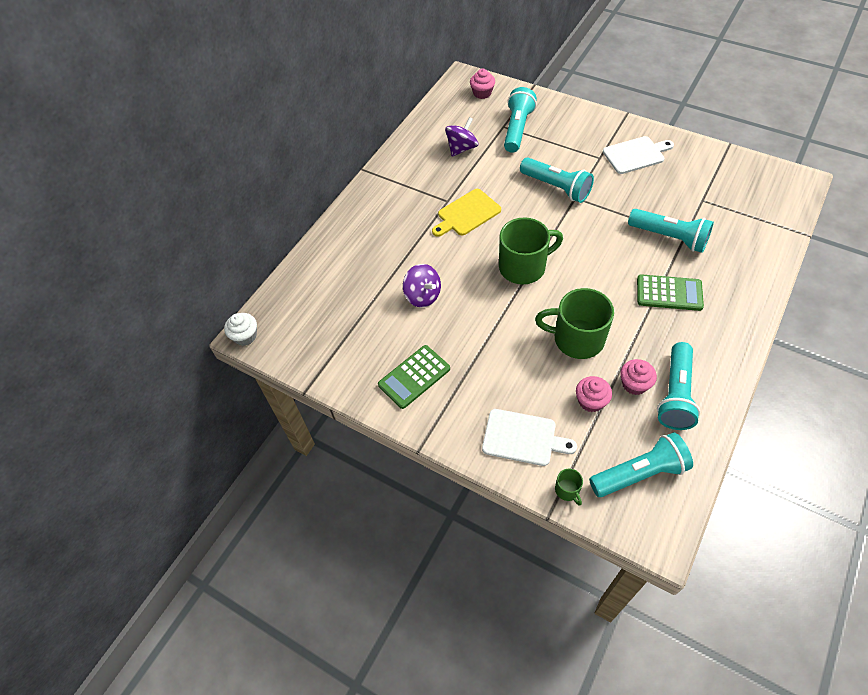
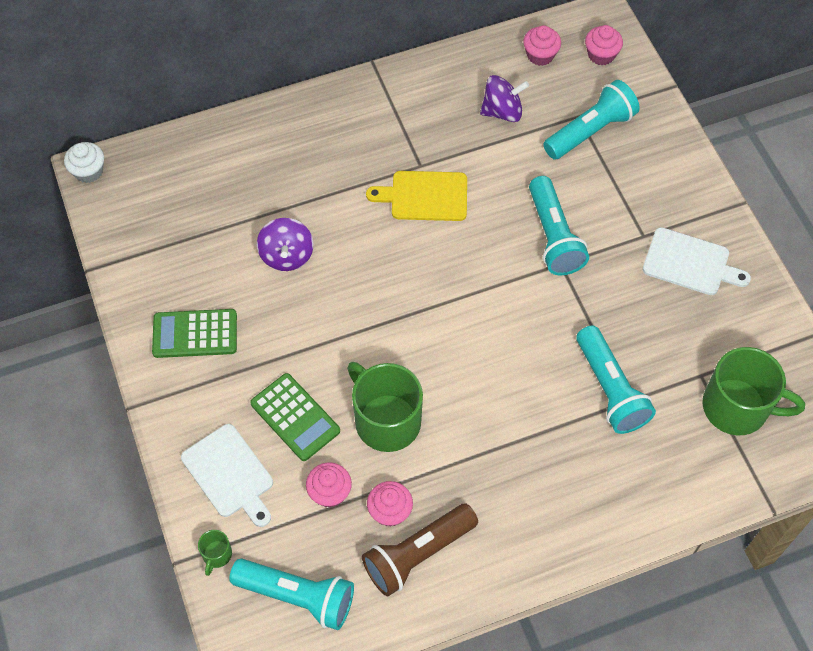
camera: 35 degrees right, 5 degrees up
green mug [499,217,563,285] -> green mug moved to [702,347,805,435]
green calculator [637,274,704,311] -> green calculator moved to [250,373,340,461]
turquoise flashlight [657,342,700,430] -> brown flashlight [362,503,478,596]
none -> pink cupcake [523,25,561,66]

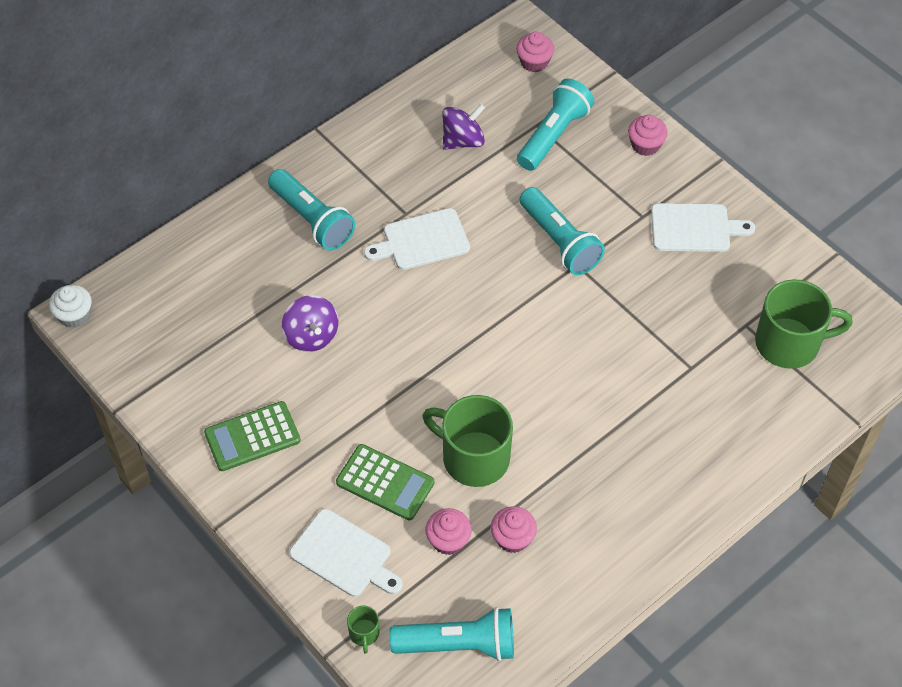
camera: 20 degrees left, 5 degrees down
brown flashlight [362,503,478,596] -> none
yellow cutting board [366,171,467,221] -> white cutting board [364,208,470,270]
pink cupcake [523,25,561,66] -> pink cupcake moved to [628,115,668,156]
turquoise flashlight [576,325,656,434] -> turquoise flashlight moved to [268,169,355,251]

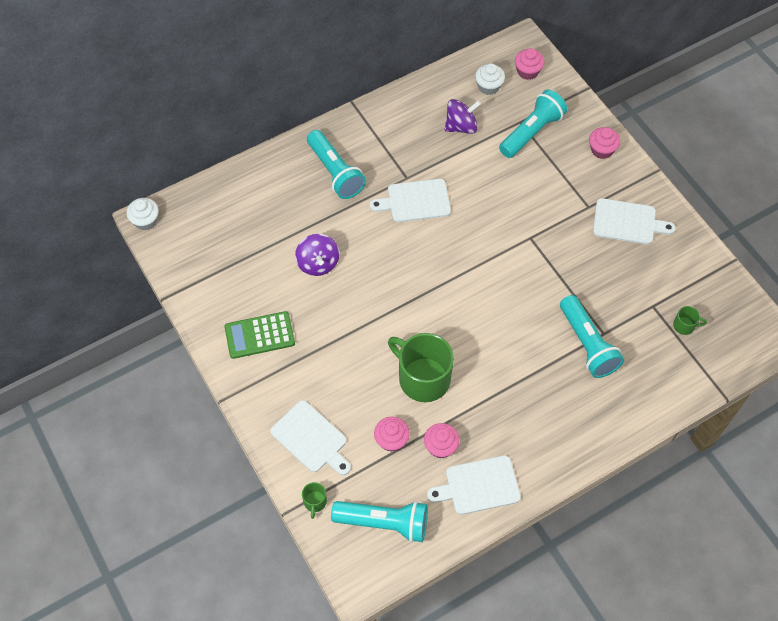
camera: 10 degrees right, 5 degrees up
green calculator [336,444,434,520] -> none
turquoise flashlight [519,187,605,275] -> turquoise flashlight moved to [560,295,624,378]
green mug [755,279,853,369] -> green mug [673,306,707,335], size x0.43
none -> white cutting board [427,456,521,515]
none -> white cupcake [475,64,505,95]

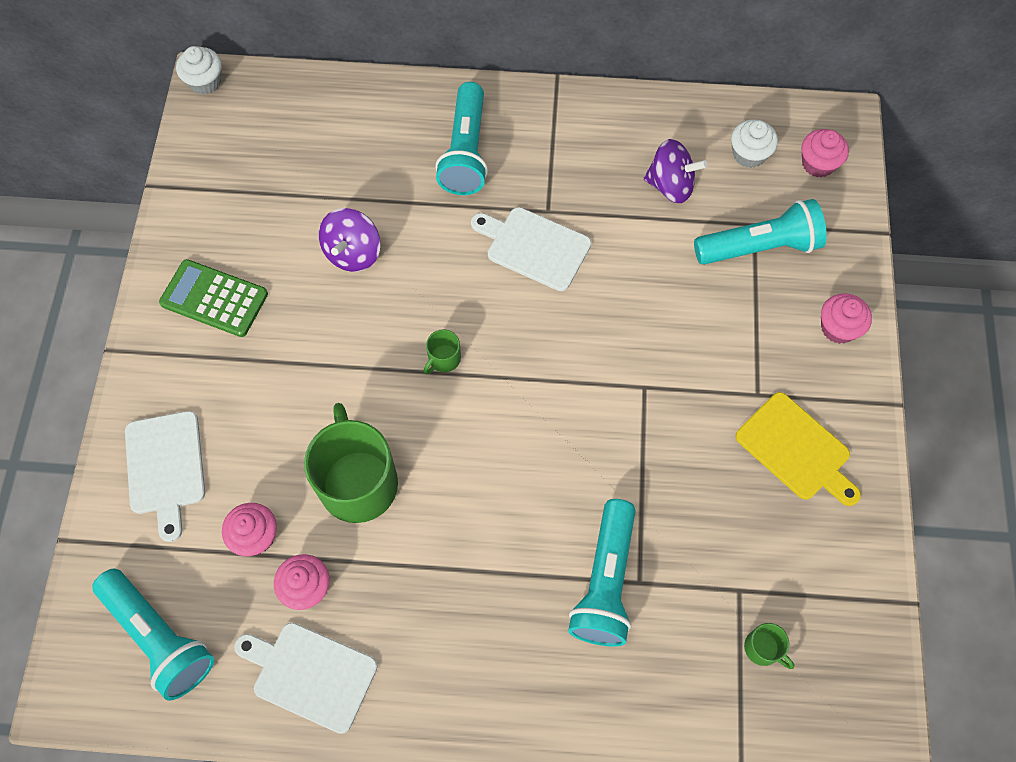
camera: 35 degrees right, 5 degrees up
green mug [302,482,327,519] -> green mug moved to [423,329,461,374]
white cutting board [593,198,676,244] -> yellow cutting board [735,392,861,506]

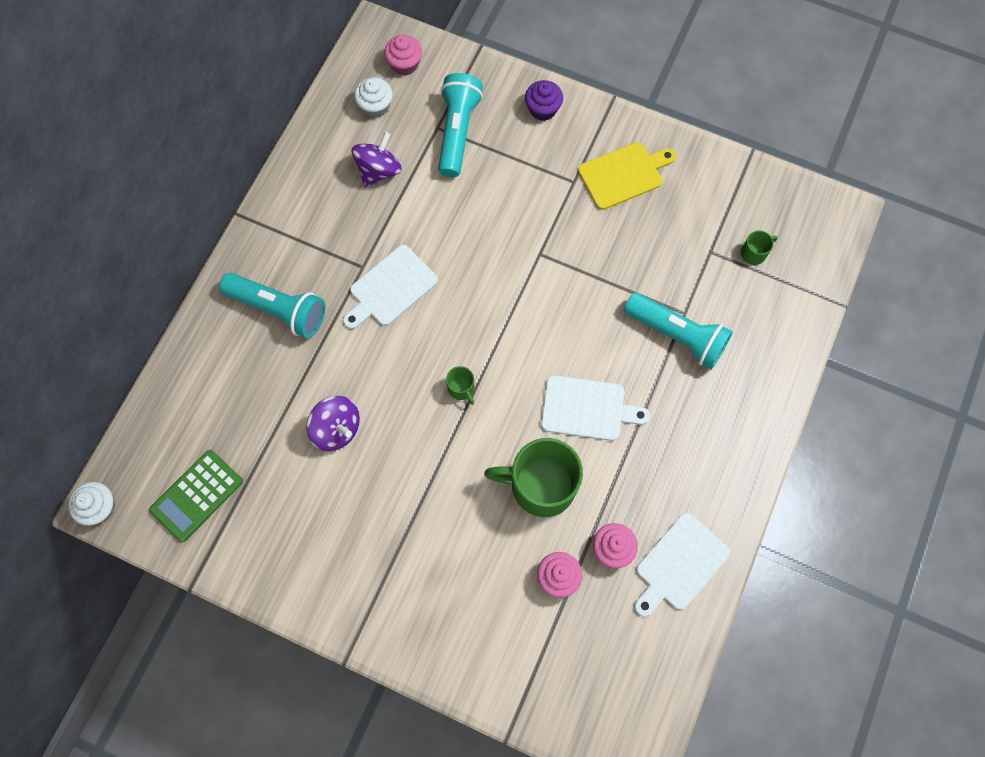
camera: 70 degrees left, 5 degrees up
turquoise flashlight [92,569,214,701] -> none
white cutting board [125,411,205,542] -> white cutting board moved to [541,375,650,441]
green calculator [159,259,268,337] -> green calculator moved to [149,450,243,542]
pink cupcake [821,293,872,344] -> purple cupcake [525,80,563,121]

